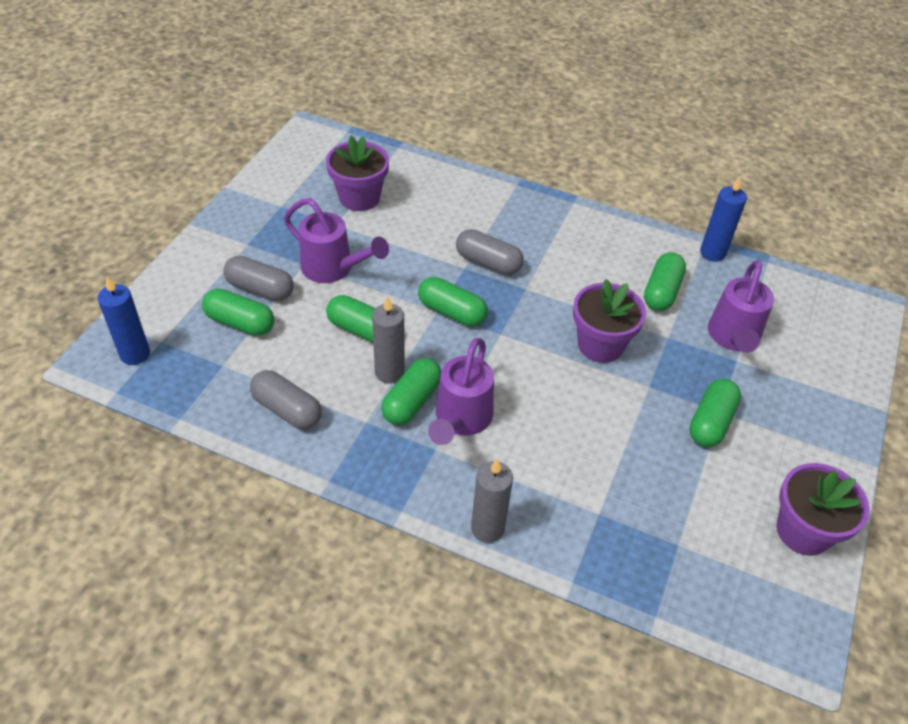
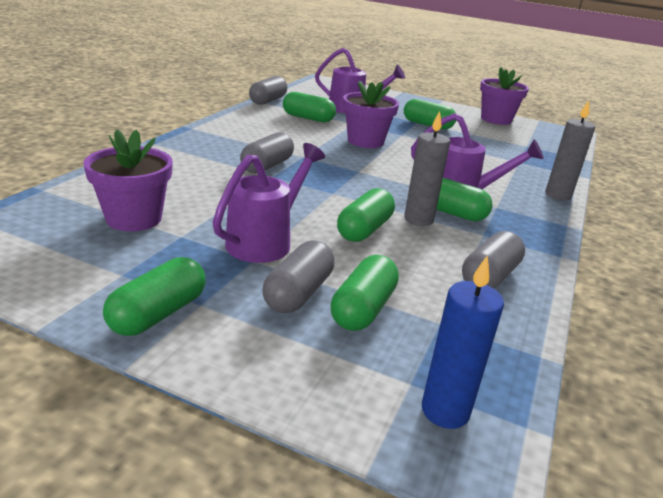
camera: 90 degrees left, 20 degrees down
green capsule [418,277,488,326] -> green capsule moved to [103,257,206,336]
blue candle [700,177,747,262] -> grey capsule [249,76,288,105]

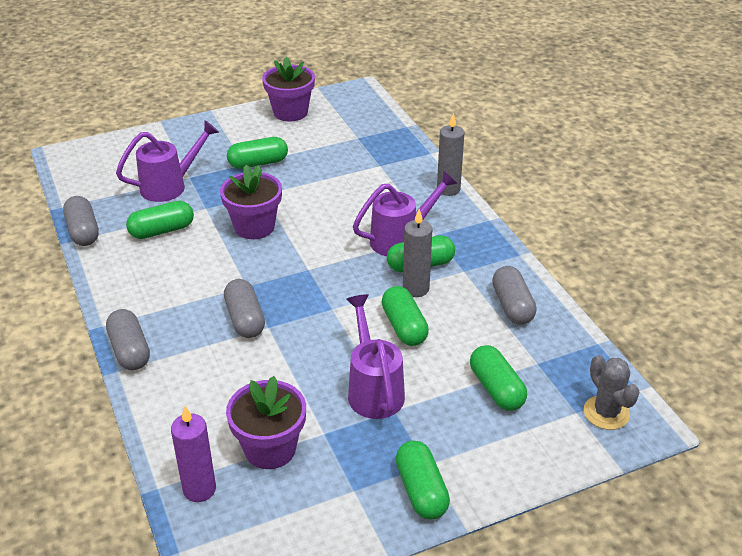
camera: 45 degrees left, 10 degrees up
grey capsule [262,240,335,313] -> grey capsule moved to [106,309,150,370]
blue candle [422,255,504,429] -> grey cactus [584,355,640,430]
none -> purple candle [171,406,216,502]

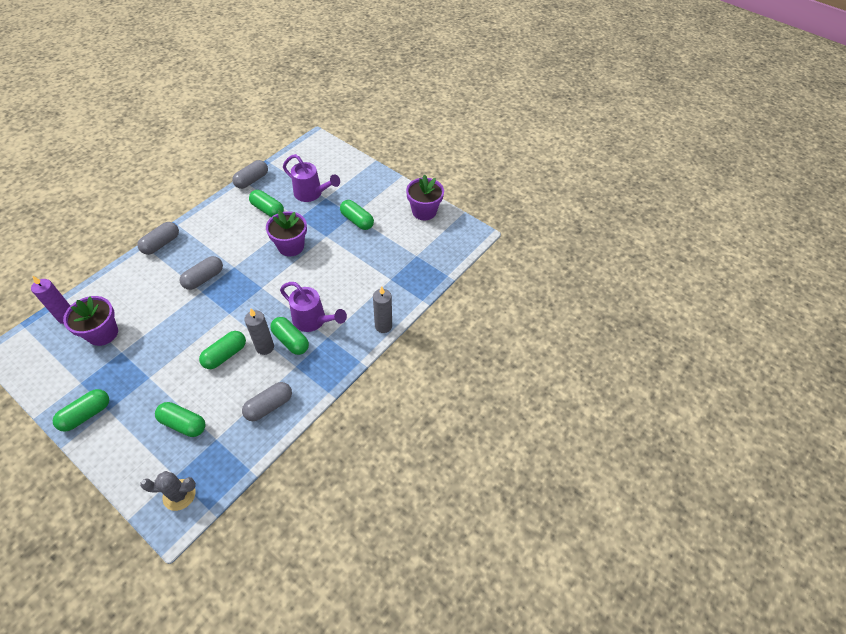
camera: 60 degrees right, 15 degrees up
purple watering can [346,294,405,419] -> none
green capsule [470,345,527,411] -> green capsule turned 75 degrees clockwise [155,402,206,437]
grey cactus [584,355,640,430] -> grey cactus turned 45 degrees clockwise [140,471,196,511]

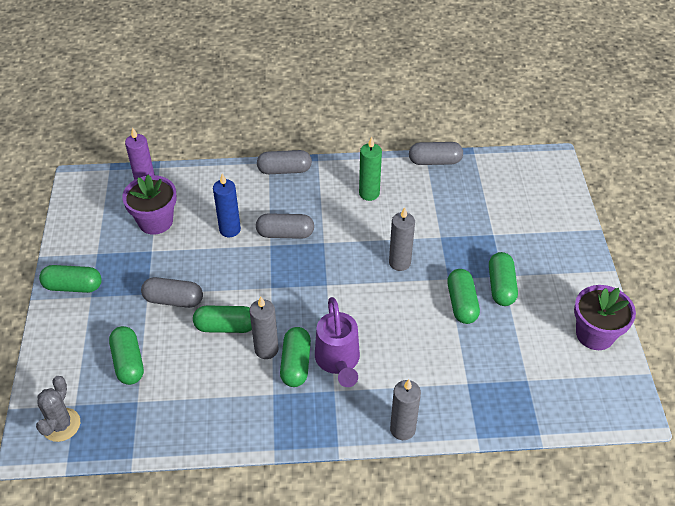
camera: 50 degrees right, 5 degrees down
grey cactus [140,471,196,511] -> grey cactus turned 60 degrees clockwise [36,376,80,442]
grey capsule [242,382,292,421] -> grey capsule moved to [141,277,203,308]
green capsule [249,190,284,217] -> green capsule moved to [447,269,480,324]
purple flower pot [266,210,307,257] -> grey candle [389,207,415,271]
purple watering can [283,154,340,202] -> none
none -> blue candle [213,174,241,237]
none -> green candle [359,137,382,201]

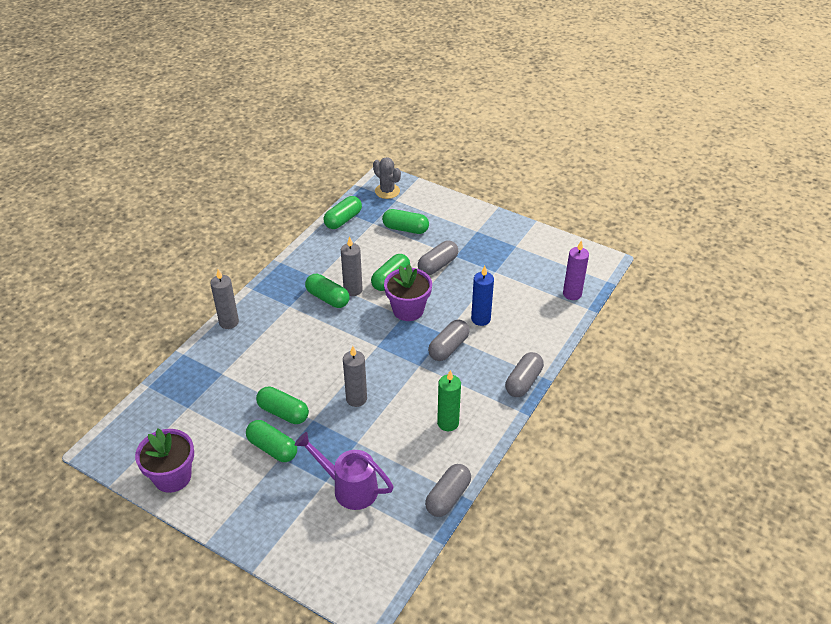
camera: 125 degrees right, 5 degrees down
green capsule [39,265,102,293] -> green capsule moved to [324,196,362,229]
purple flower pot [122,174,177,235] -> purple flower pot moved to [384,264,432,321]
purple watering can [315,297,360,387] -> purple watering can moved to [294,432,394,510]

